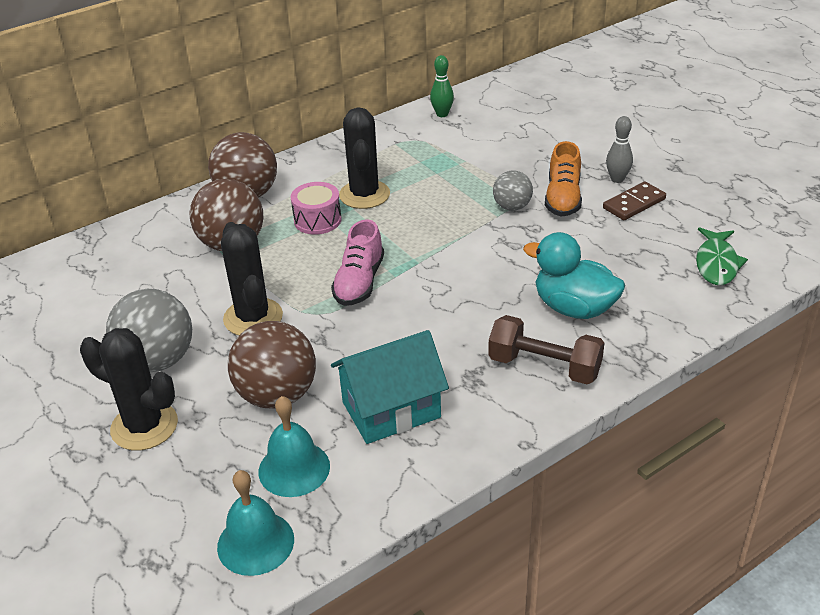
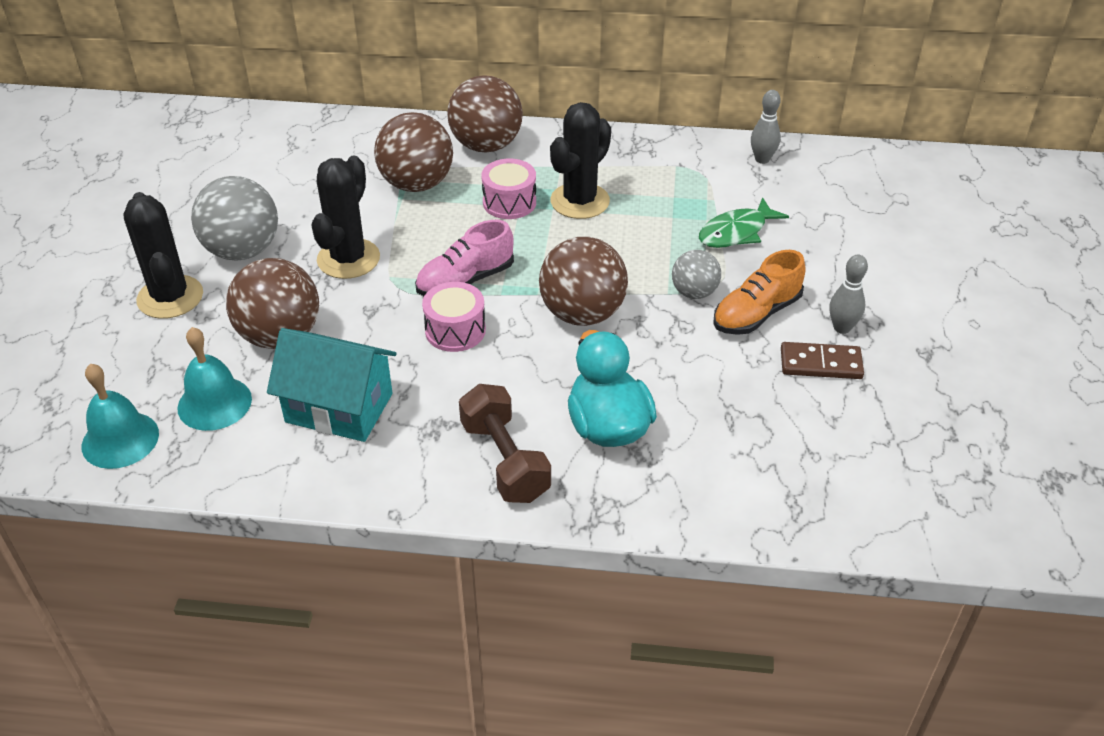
camera: 40 degrees right, 5 degrees up
green bowling pin [430,55,454,117] -> grey bowling pin [751,90,781,164]
green fish [696,227,748,285] -> green fish moved to [699,197,789,248]
none -> pink drum [422,282,486,352]
none -> brown ball [539,237,628,326]

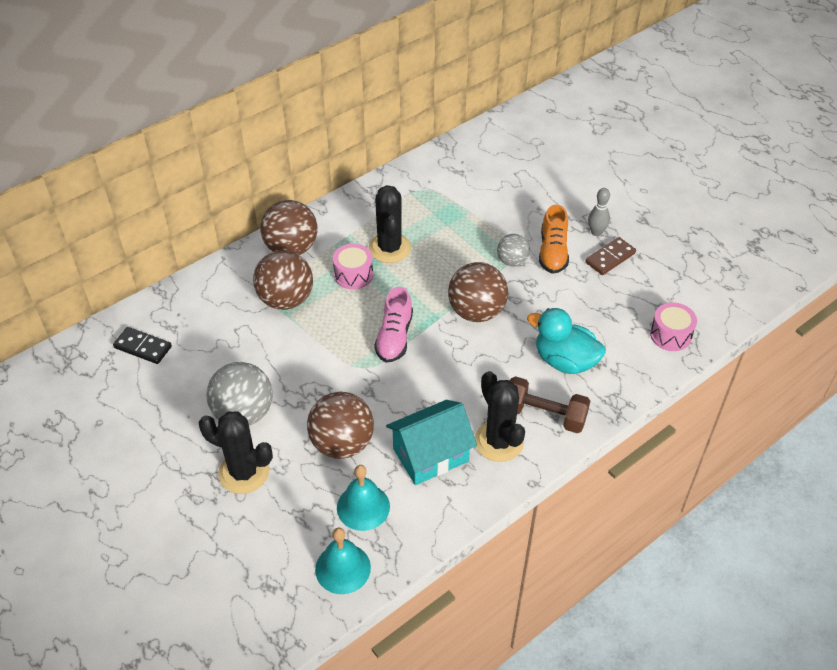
camera: 45 degrees left, 5 degrees up
black cactus [311,156,380,279] -> black cactus moved to [475,371,525,462]
pink drum [422,282,486,352] -> pink drum moved to [650,303,697,351]
green fish [699,197,789,248] -> none
grey bowling pin [751,90,781,164] -> none
none -> black domino [113,327,172,364]

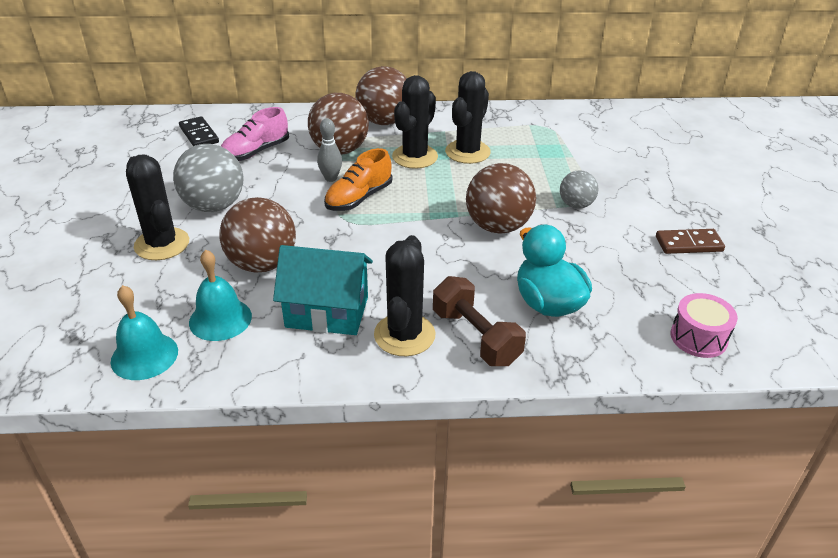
camera: 35 degrees right, 10 degrees down
pink drum [333,243,373,289] -> black cactus [392,75,438,169]
pink shoe [374,286,413,363] -> pink shoe moved to [221,107,289,161]
orange shoe [539,204,569,274] -> orange shoe moved to [324,148,392,211]
grey bowling pin [588,188,610,236] -> grey bowling pin moved to [317,118,342,182]

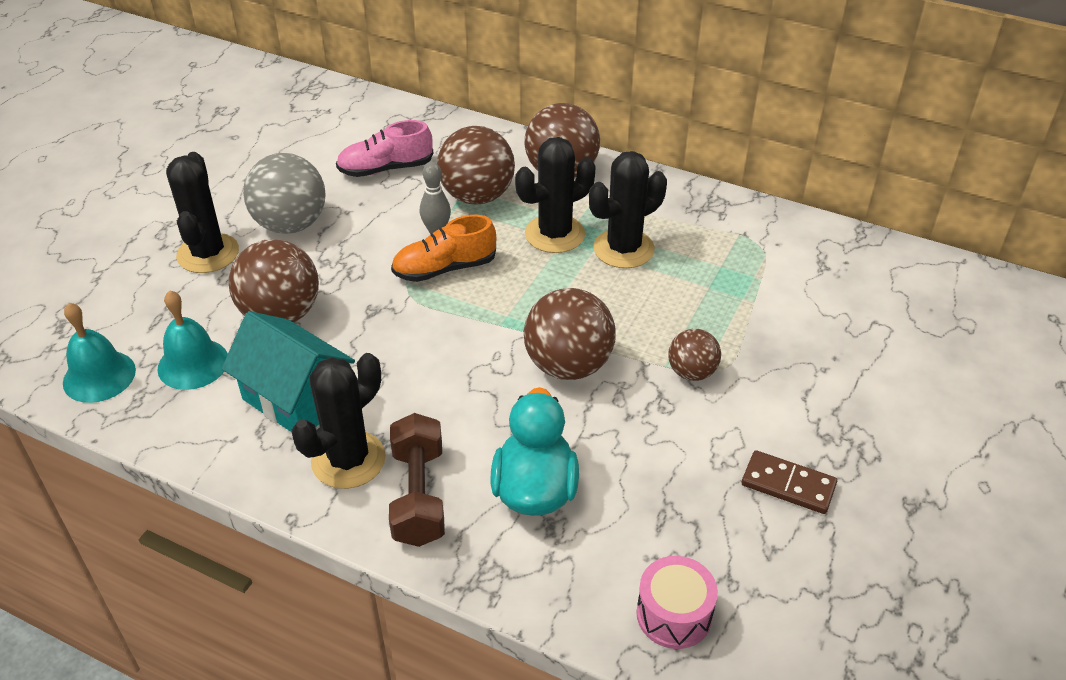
camera: 30 degrees right, 5 degrees up
black domino [179,116,219,146] -> none
grey ball [560,170,599,209] -> brown ball [668,329,721,381]

